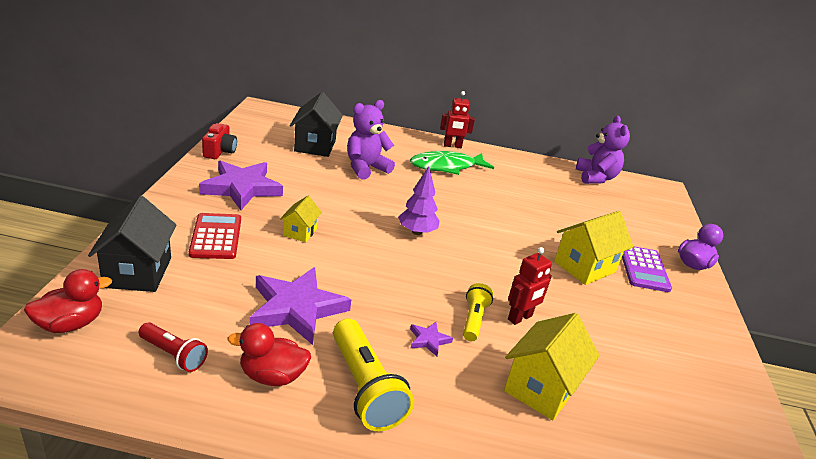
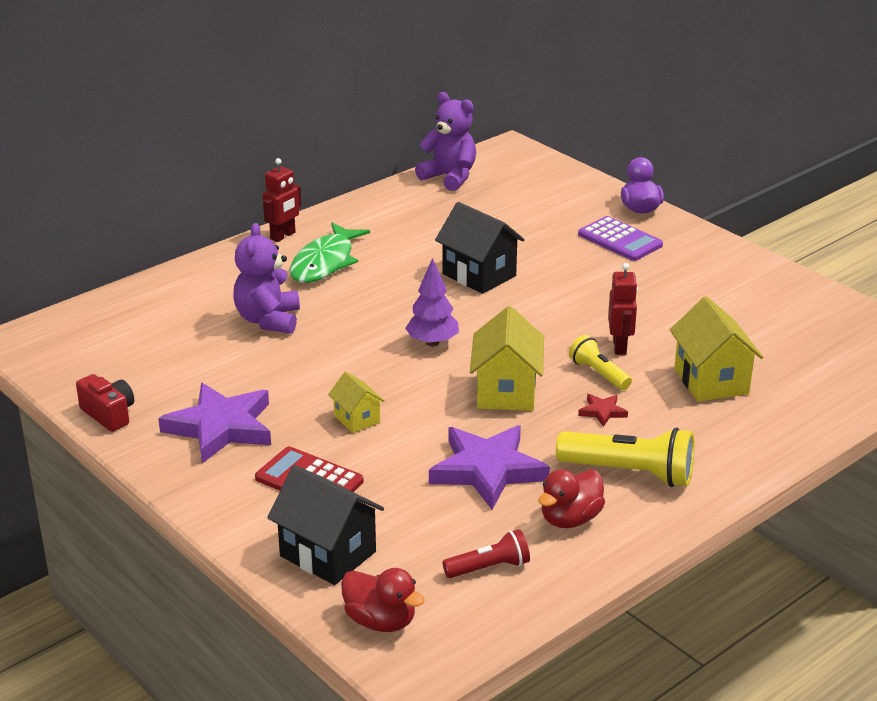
camera: 45 degrees left, 0 degrees up
red duck [24,269,112,333] -> red duck turned 120 degrees clockwise [341,568,425,632]
black house [290,92,343,157] -> black house moved to [435,202,525,294]
purple star [410,322,453,357] -> red star [578,394,628,427]
yellow house [554,211,633,285] -> yellow house moved to [470,306,544,411]

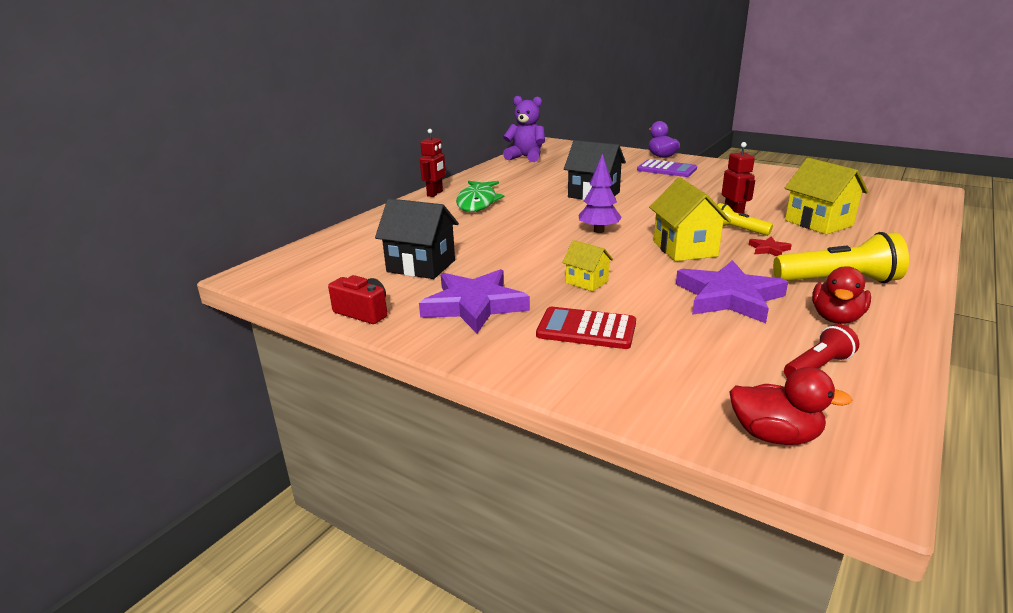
camera: 15 degrees left, 5 degrees down
purple teddy bear [233,223,300,334] -> none
black house [267,465,384,585] -> black house moved to [375,198,459,279]

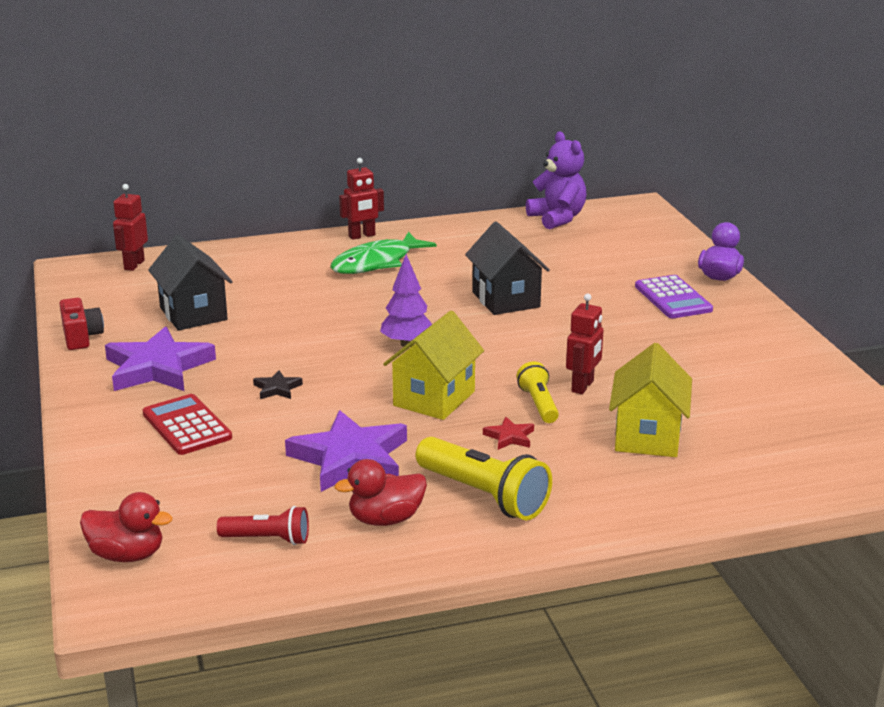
camera: 40 degrees right, 0 degrees up
yellow house [562,240,613,291] -> black star [253,370,303,399]
red duck [729,367,852,445] -> red duck turned 45 degrees counterclockwise [80,492,173,562]
none -> red robot [113,184,148,271]

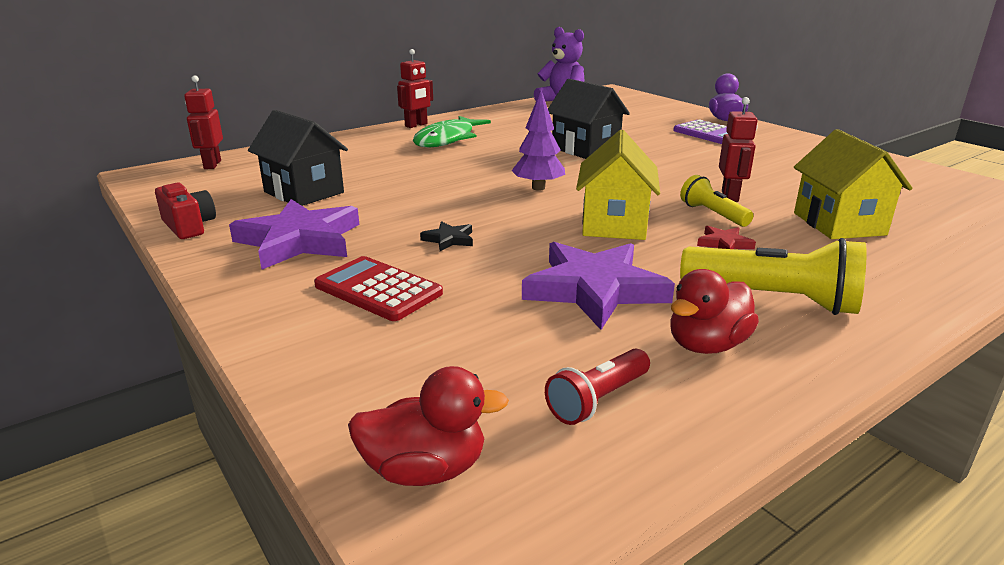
camera: 20 degrees left, 0 degrees up
red flashlight [217,506,309,545] -> red flashlight turned 150 degrees clockwise [545,348,650,425]

